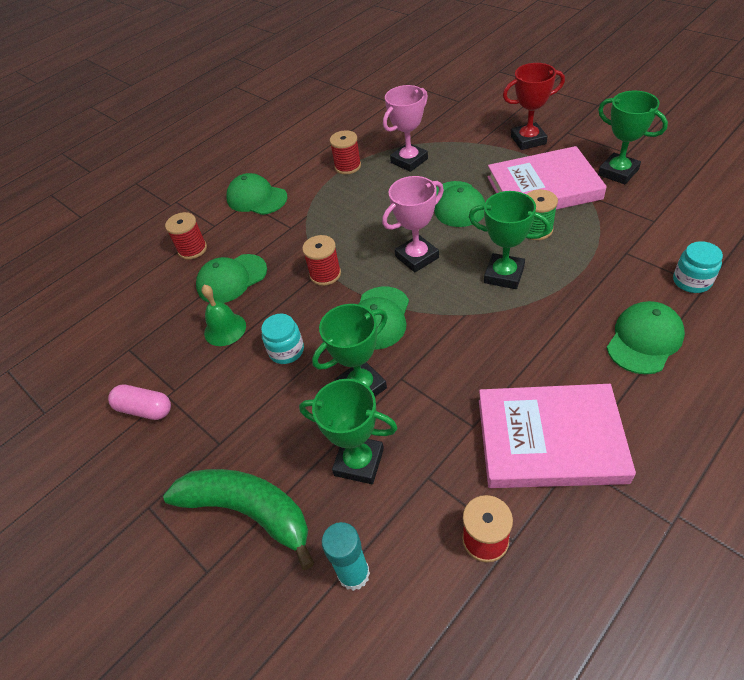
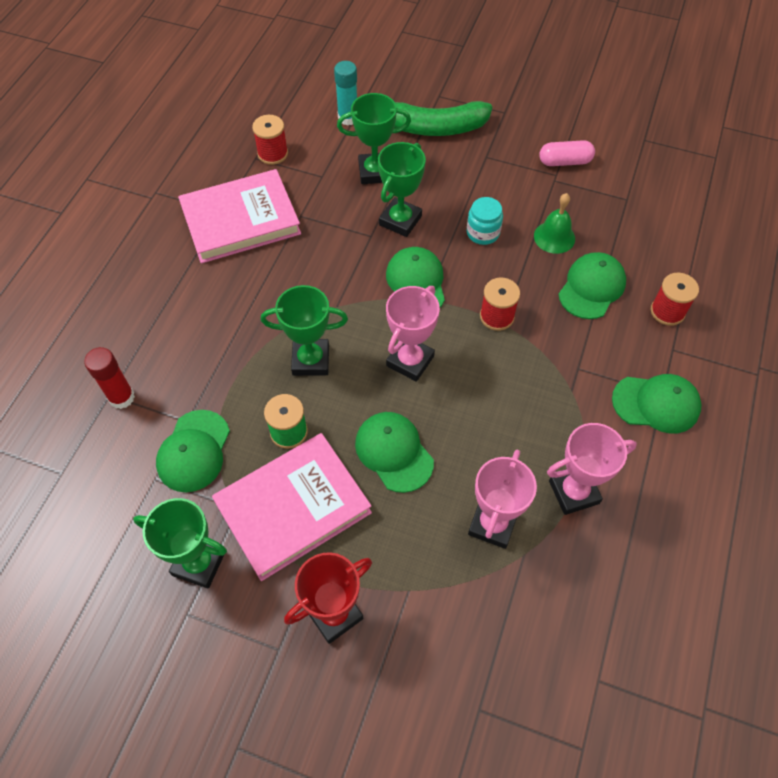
camera: 150 degrees right, 10 degrees up
red spool [330,130,361,174] -> pink trophy [547,423,637,515]
green cap [607,301,685,374] -> green cap moved to [156,410,230,492]
turquoise jar [673,241,723,293] -> red glue stick [84,347,135,409]

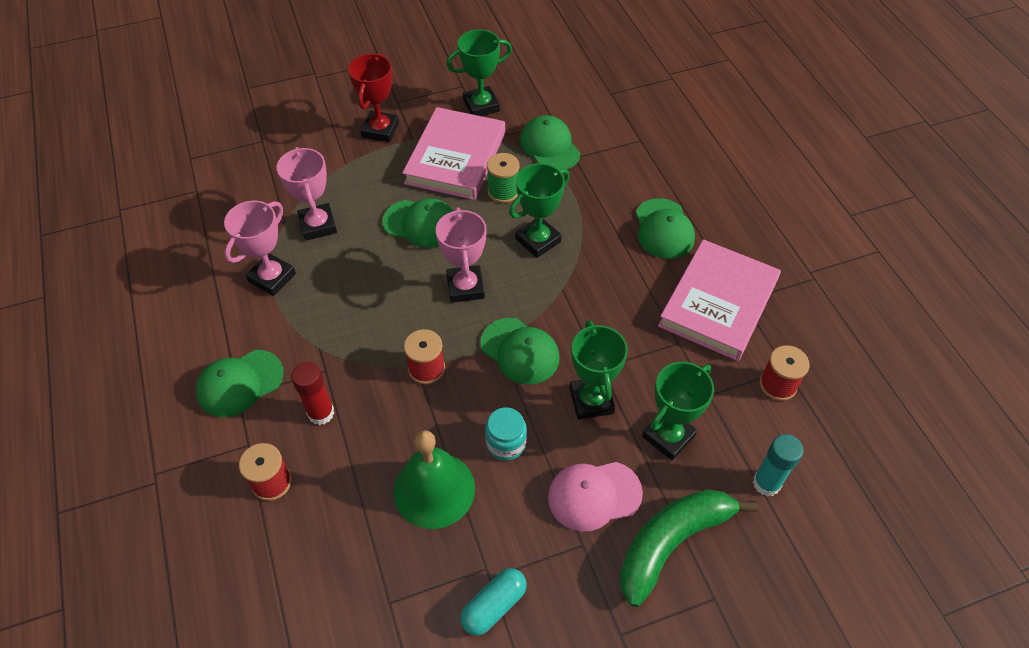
camera: 140 degrees right, 5 degrees down
red glue stick [84,347,135,409] -> red glue stick moved to [291,362,334,425]
green bell [534,193,575,254] -> green bell [393,430,475,529], size x1.60
pink capsule [539,140,595,166] -> turquoise capsule [460,568,527,636]
green cap [558,252,626,319] -> green cap moved to [636,198,695,259]
none -> pink cap [548,462,643,532]

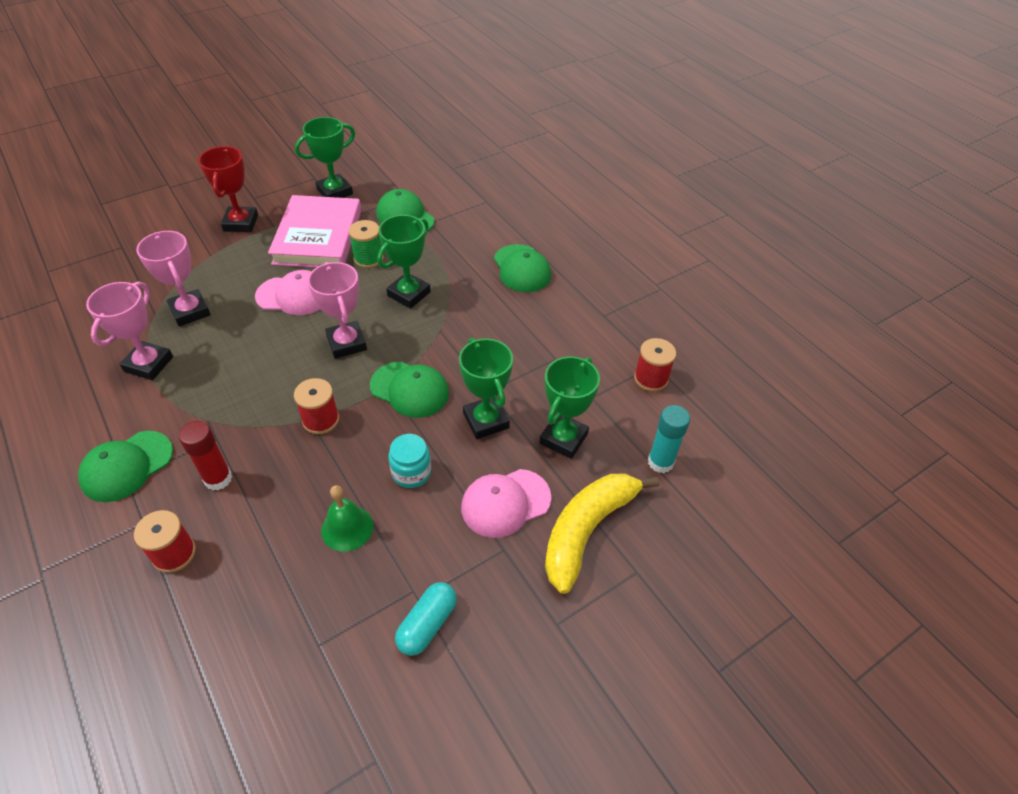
camera: 15 degrees left, 5 degrees down
green cap [383,198,453,248] -> pink cap [255,270,320,315]
green bell [393,430,475,529] -> green bell [321,485,373,552], size x0.62
green banana [620,489,758,607] -> yellow banana [545,474,659,594]
pink book [658,239,781,361] -> none

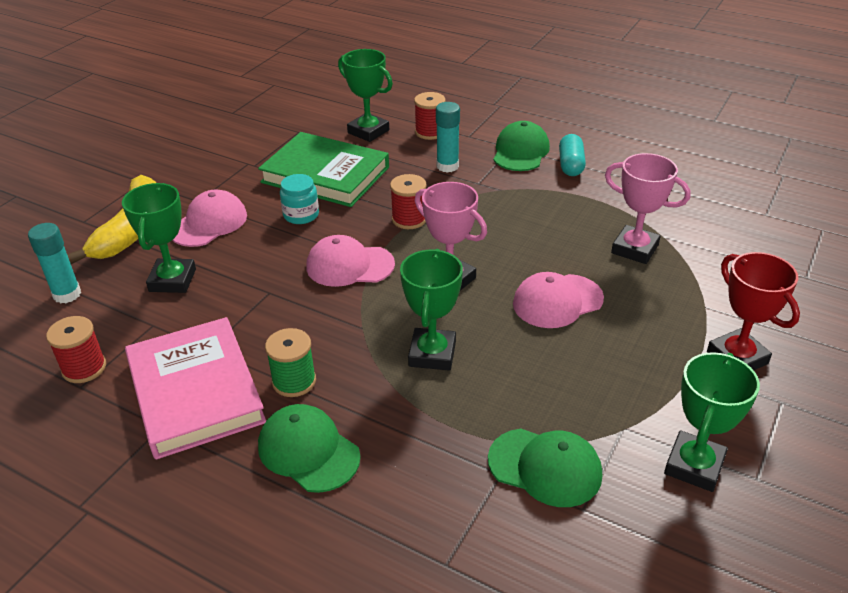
camera: 155 degrees right, 10 degrees down
pink trophy [86,281,173,380] -> none
red glue stick [179,421,232,490] -> turquoise glue stick [436,102,460,173]
pink book [268,195,361,268] -> pink book moved to [125,317,266,459]
green bell [321,485,373,552] -> green book [258,132,389,207]
green spool [348,220,384,268] -> green spool moved to [265,328,316,397]
green cap [370,362,449,418] -> pink cap [306,235,395,287]
turquoise capsule [395,582,457,656] -> turquoise capsule moved to [559,134,586,176]
green trophy [459,338,513,439] -> green trophy moved to [338,49,393,142]

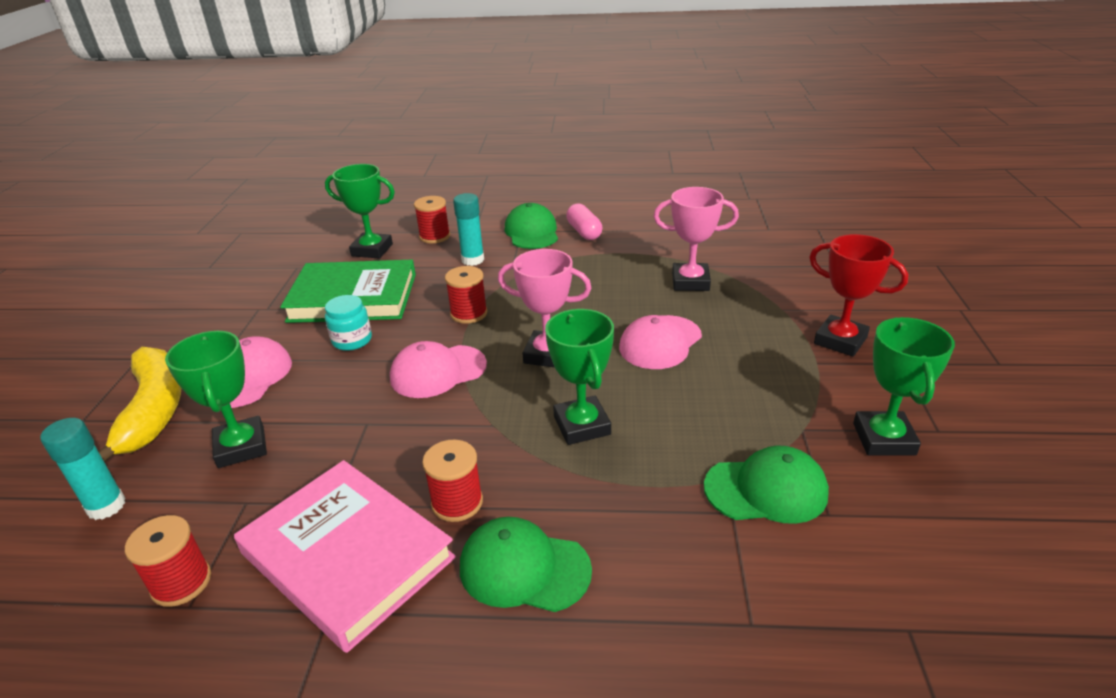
camera: 25 degrees left, 5 degrees down
green spool [265,328,316,397] -> red spool [422,439,483,522]
turquoise capsule [559,134,586,176] -> pink capsule [566,204,603,240]

